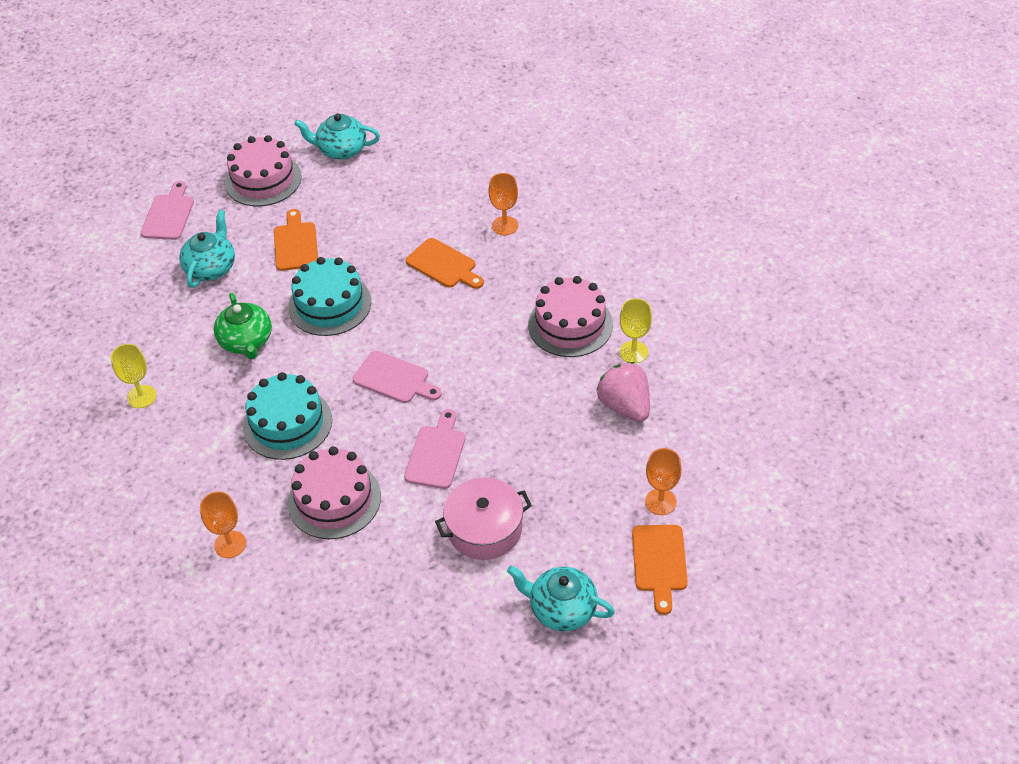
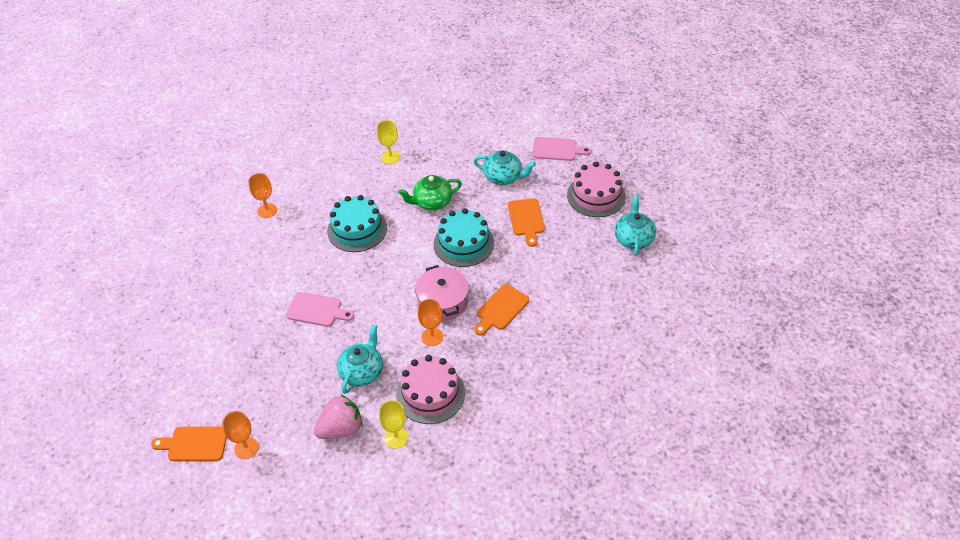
camera: 90 degrees right, 0 degrees up
orange cutting board [274,209,318,271] -> orange cutting board turned 90 degrees clockwise [508,198,545,247]
pink cake [288,446,381,539] -> none
pink cutting board [353,351,442,403] -> none
pink pot [435,477,532,560] -> pink pot moved to [415,265,469,321]
orange goblet [489,173,518,235] -> orange goblet moved to [417,299,443,346]
turquoise teapot [507,566,615,631] -> turquoise teapot moved to [337,325,383,394]

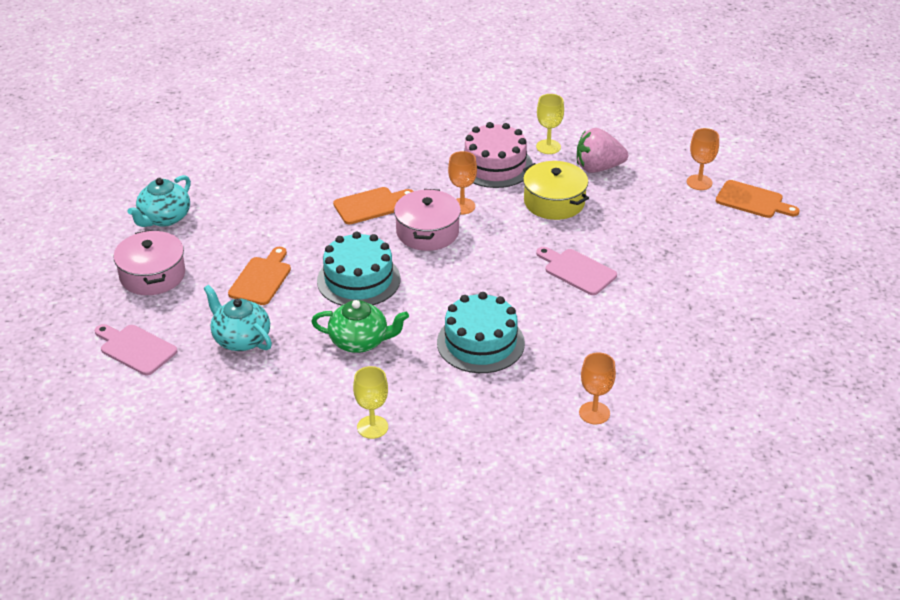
camera: 155 degrees left, 10 degrees down
turquoise teapot [337,325,383,394] -> yellow pot [523,161,589,220]
pink cake [567,162,626,217] -> pink pot [114,230,185,295]

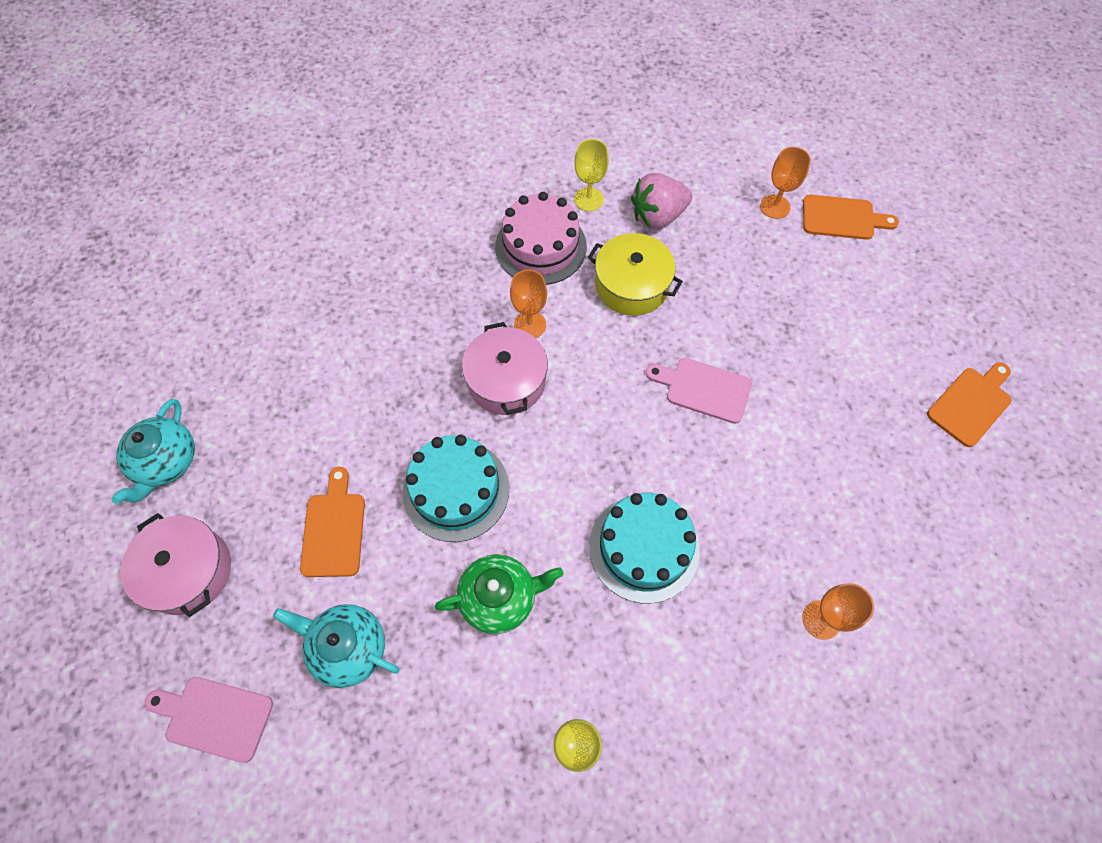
camera: 20 degrees left, 25 degrees up
orange cutting board [333,187,414,224] -> orange cutting board moved to [927,362,1012,447]

